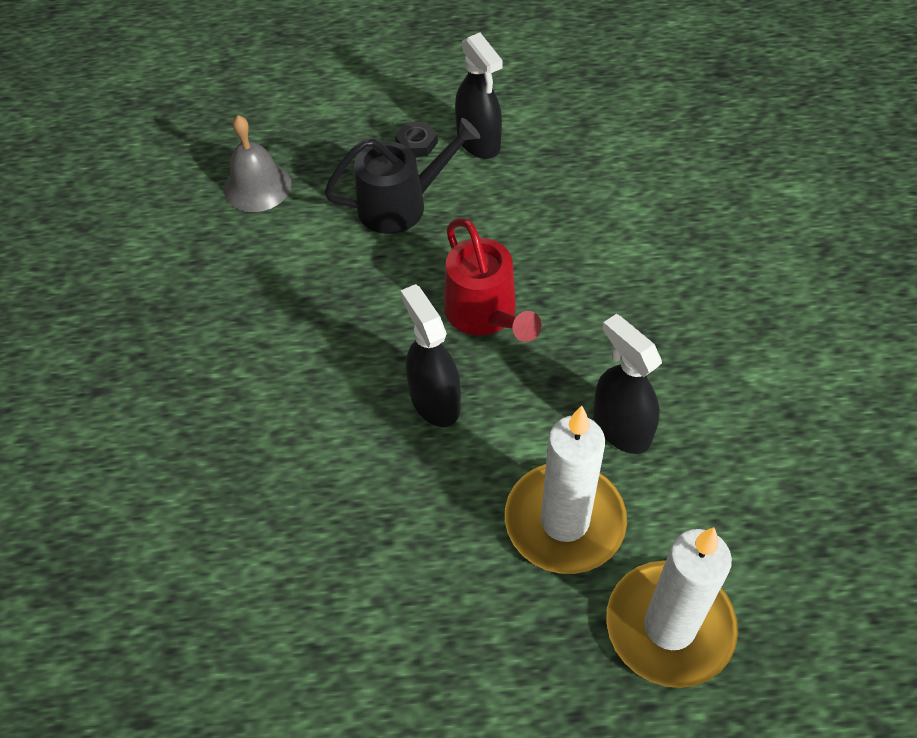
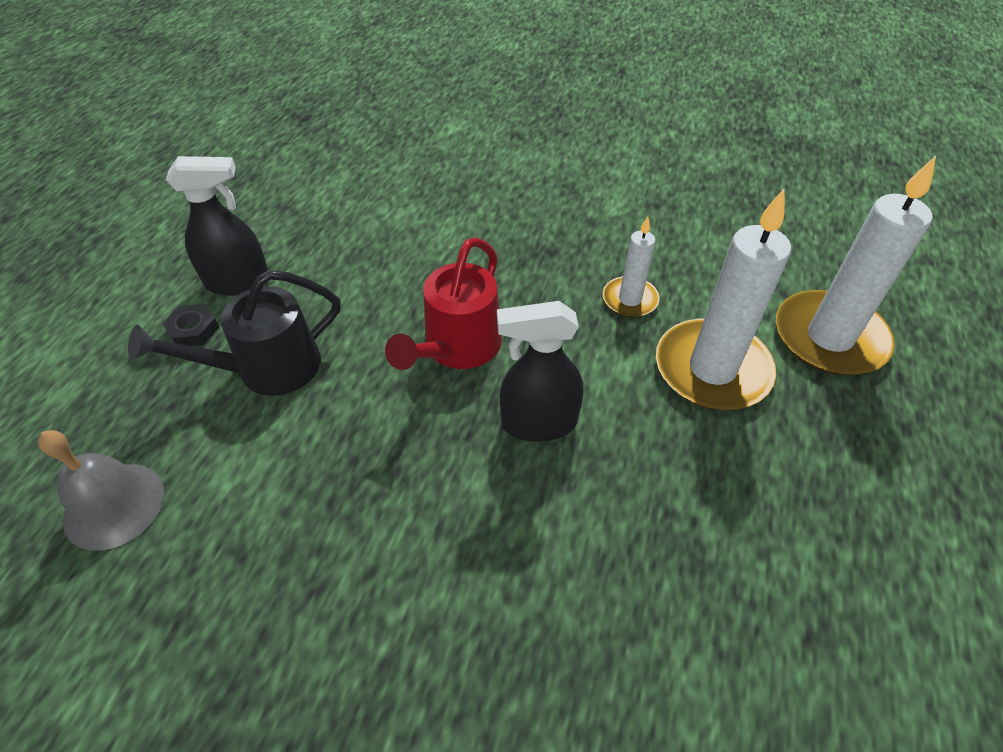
camera: 70 degrees left, 5 degrees down
black watering can [324,118,481,234] -> black watering can turned 120 degrees counterclockwise [128,270,341,396]
red watering can [444,218,542,342] -> red watering can turned 120 degrees clockwise [385,237,502,370]
black spray bottle [593,314,662,454] -> white candle [603,216,660,318]

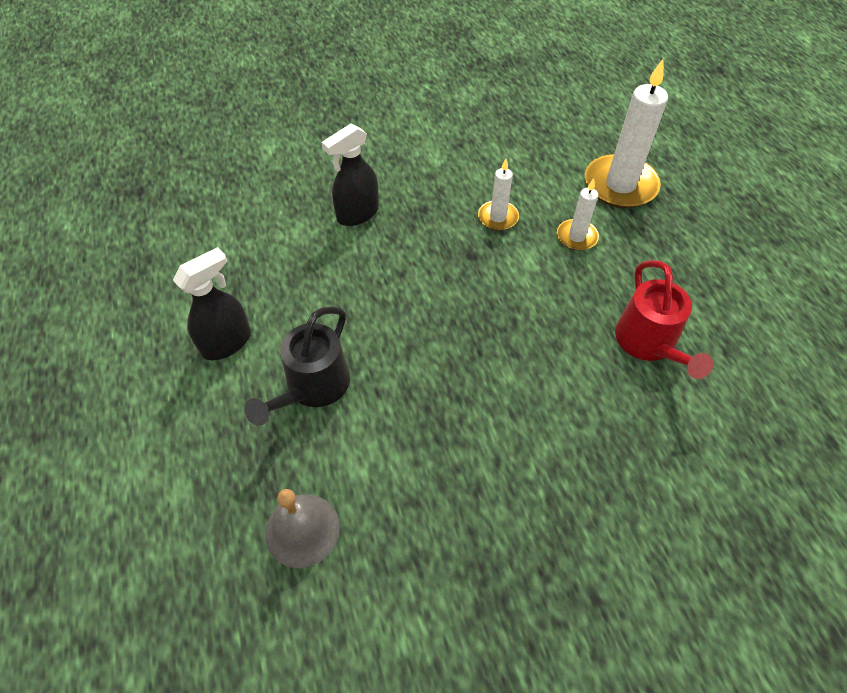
camera: 35 degrees left, 5 degrees up
black nut [162,304,219,346] -> none
red watering can [385,237,502,370] -> red watering can moved to [615,260,713,379]
black spray bottle [497,301,583,441] -> black spray bottle moved to [322,124,379,226]
white candle [656,189,791,410] -> white candle [557,178,599,251], size x0.53

